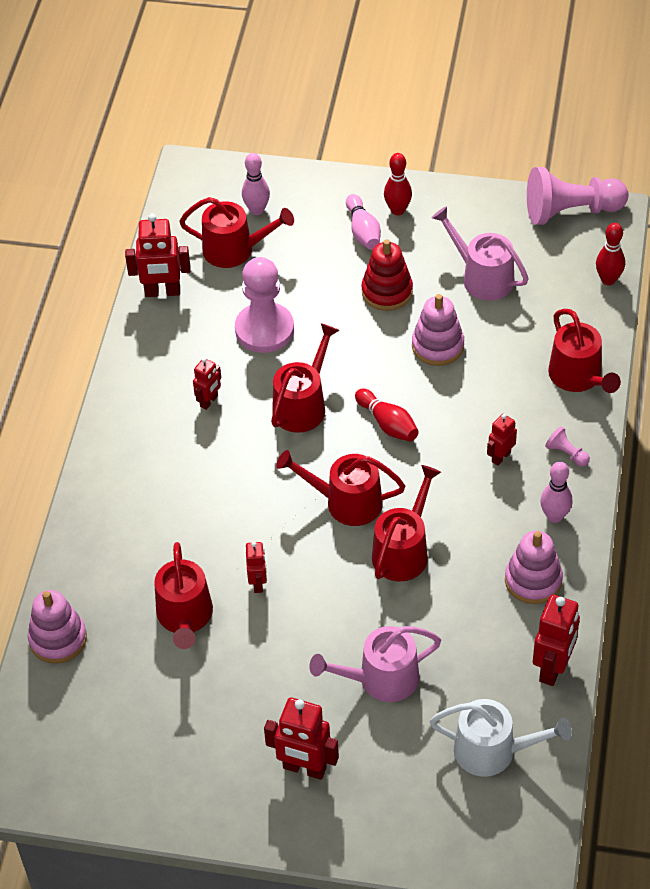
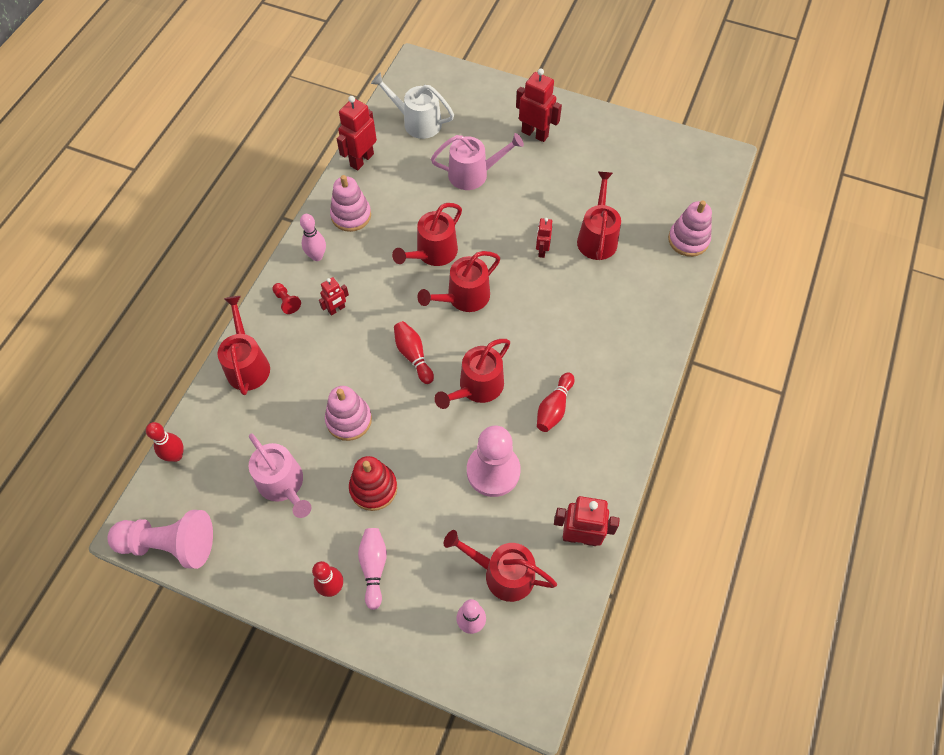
camera: 170 degrees left, 10 degrees up
red robot [193,358,221,410] -> red bowling pin [537,372,575,432]
red watering can [276,450,405,526] -> red watering can turned 120 degrees clockwise [418,251,500,312]
pink pawn [545,426,590,466] -> red pawn [272,283,301,314]

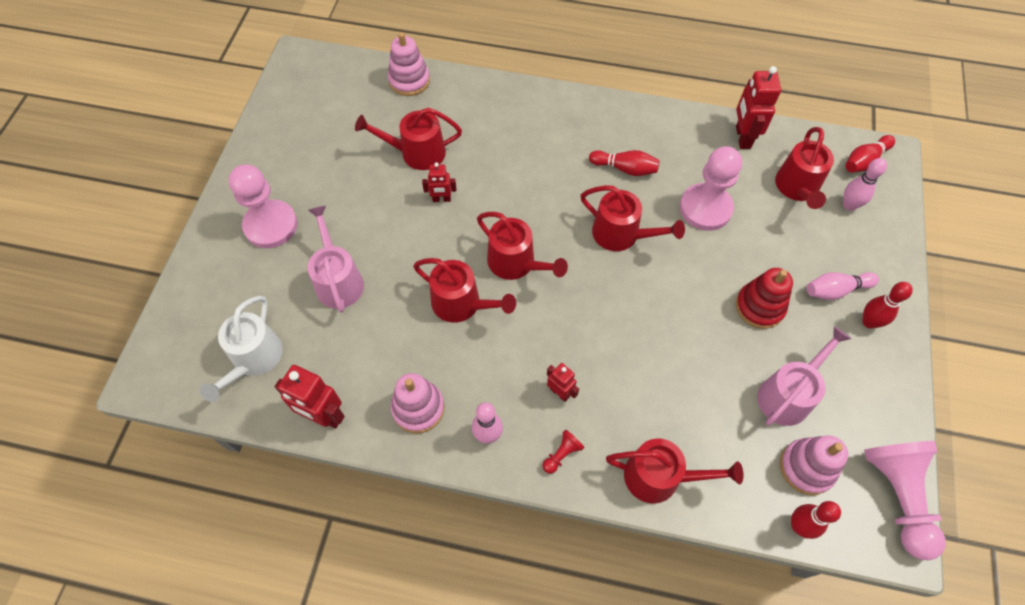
camera: 100 degrees left, 0 degrees up
red watering can [217,296,270,395] -> red watering can turned 150 degrees counterclockwise [606,438,743,504]
pink stacking toy [325,386,372,441] -> pink stacking toy moved to [780,435,848,495]
red bowling pin [394,321,434,384] -> red bowling pin moved to [845,135,895,173]
red robot [516,68,562,142] -> pink pawn [229,164,298,248]

